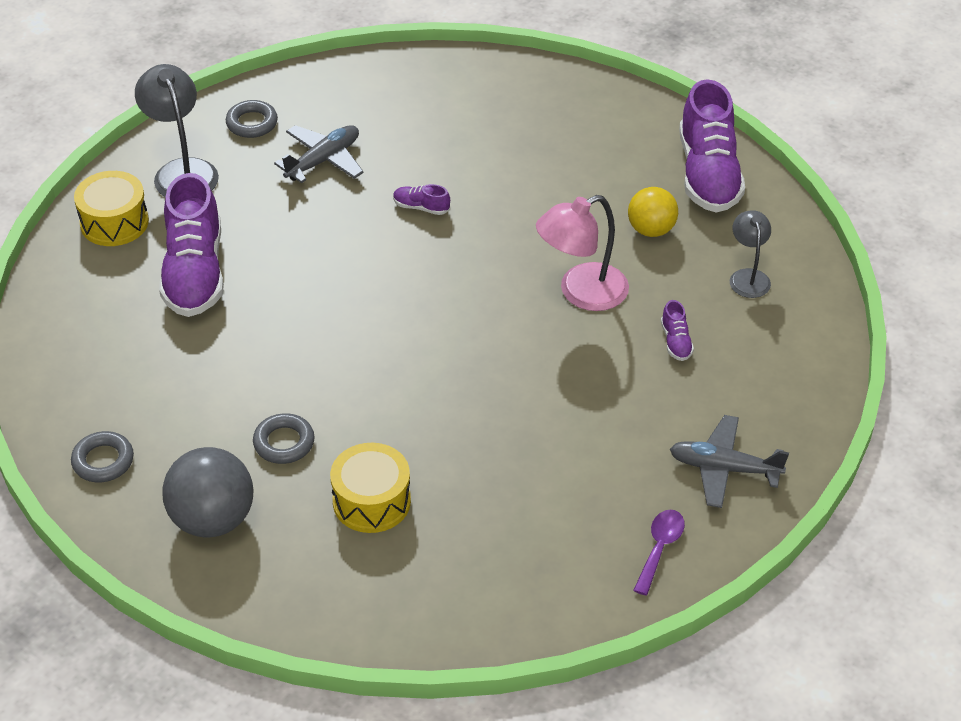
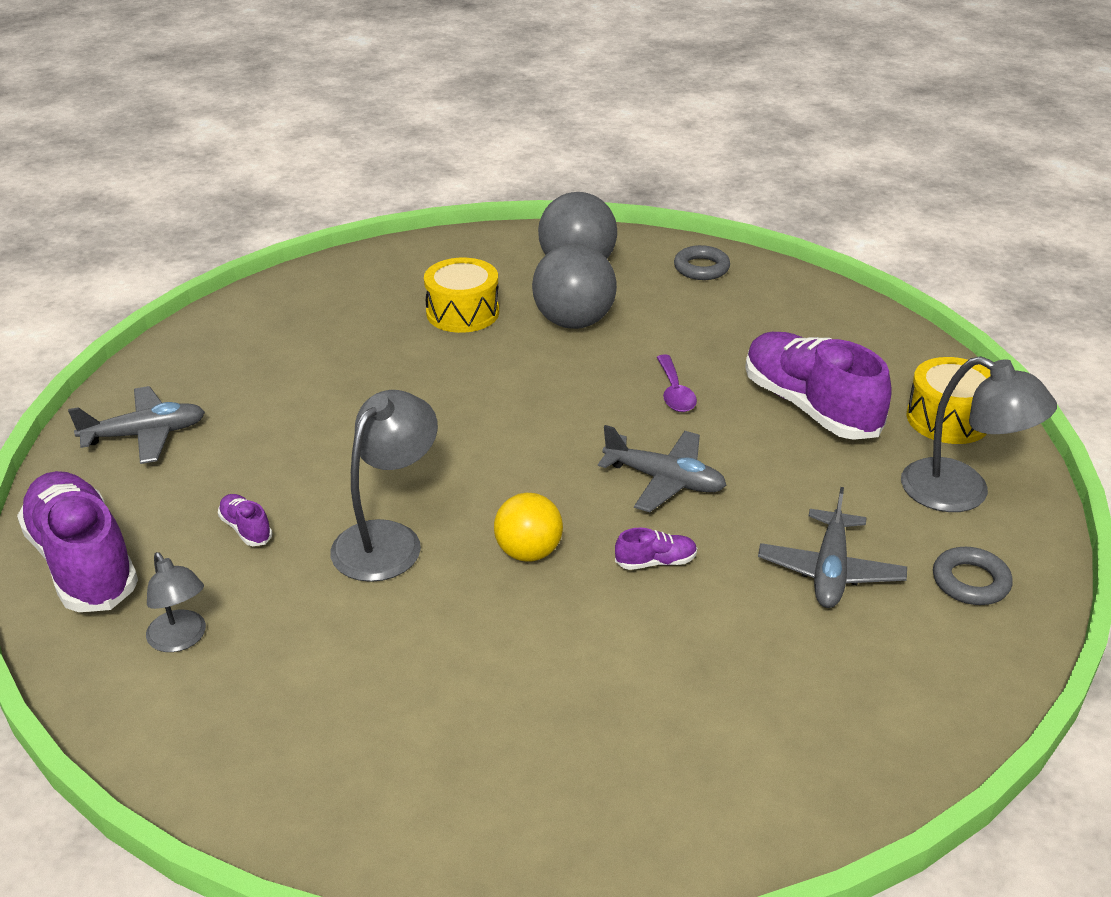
camera: 150 degrees right, 10 degrees down
grey ring [253,413,315,464] -> grey ball [532,244,617,329]
pink lamp [536,195,629,311] -> grey lamp [330,390,438,582]
yellow ball [628,187,678,237] -> yellow ball moved to [494,493,563,562]
purple spoon [633,510,685,595] -> purple spoon moved to [657,354,697,412]
purple shoe [679,79,745,213] -> purple shoe moved to [17,471,138,612]
none -> grey plane [598,425,727,512]

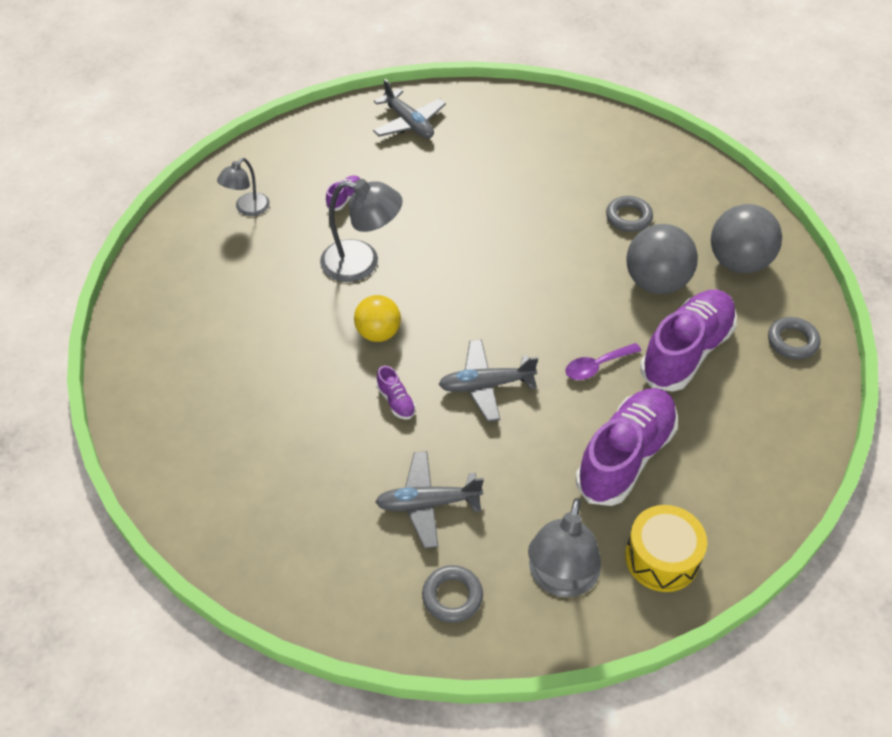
camera: 70 degrees right, 15 degrees up
purple shoe [17,471,138,612] -> purple shoe moved to [640,290,737,392]
yellow drum [424,258,499,333] -> grey ring [606,196,653,232]
grey plane [598,425,727,512] -> grey plane turned 75 degrees clockwise [439,339,538,422]

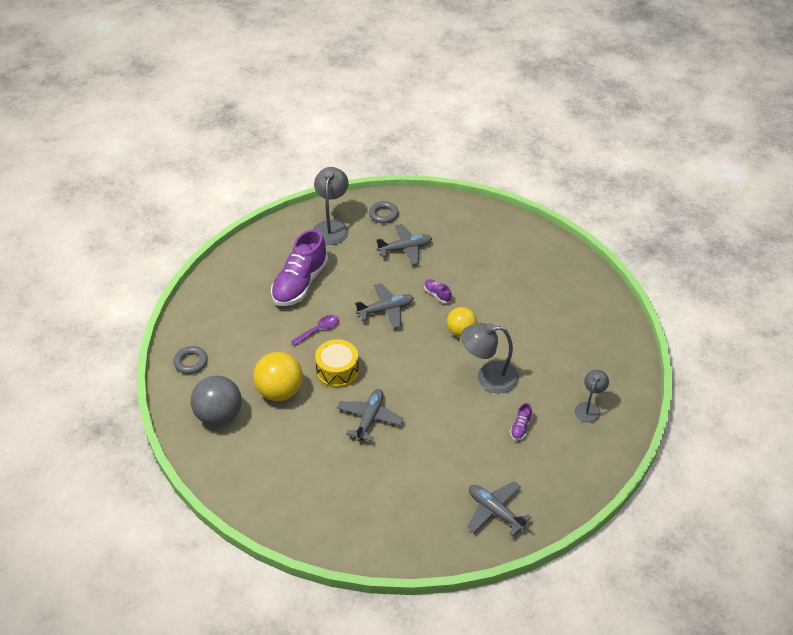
camera: 170 degrees right, 5 degrees down
grey ring [606,196,653,232] -> none
yellow drum [625,505,707,592] -> yellow drum moved to [315,339,359,388]
grey ball [626,224,698,294] -> yellow ball [253,352,303,401]
purple shoe [640,290,737,392] -> none
none -> grey plane [337,389,404,441]

